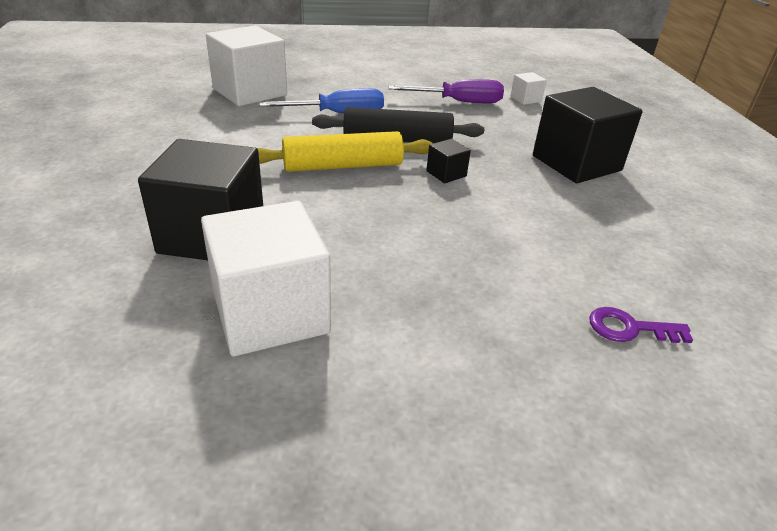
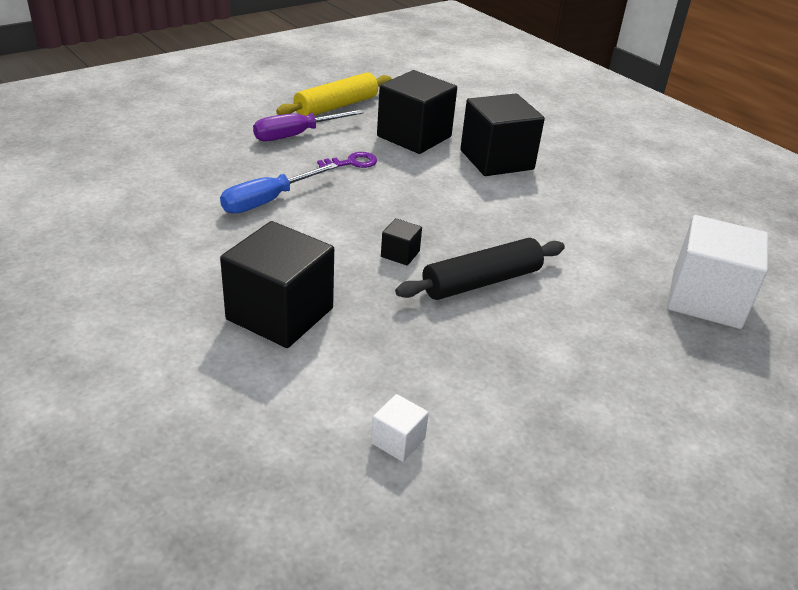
camera: 150 degrees right, 0 degrees up
white cube [201,201,331,356] -> black cube [377,70,457,154]
yellow rolling pin [257,131,434,172] -> yellow rolling pin moved to [276,72,392,116]
blue screwdriver [259,88,384,113] -> blue screwdriver moved to [220,163,338,214]
purple screwdriver [388,79,504,103] -> purple screwdriver moved to [253,110,364,141]
purple key [589,307,693,343] -> purple key moved to [317,152,377,168]

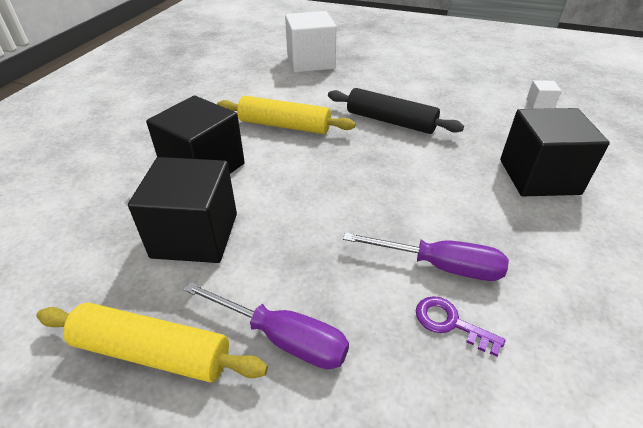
camera: 120 degrees left, 5 degrees up
blue screwdriver [220,163,338,214] -> purple screwdriver [343,232,509,281]
purple key [317,152,377,168] -> purple key moved to [416,296,506,357]
black cube [381,218,422,266] -> none
none -> yellow rolling pin [217,96,356,134]

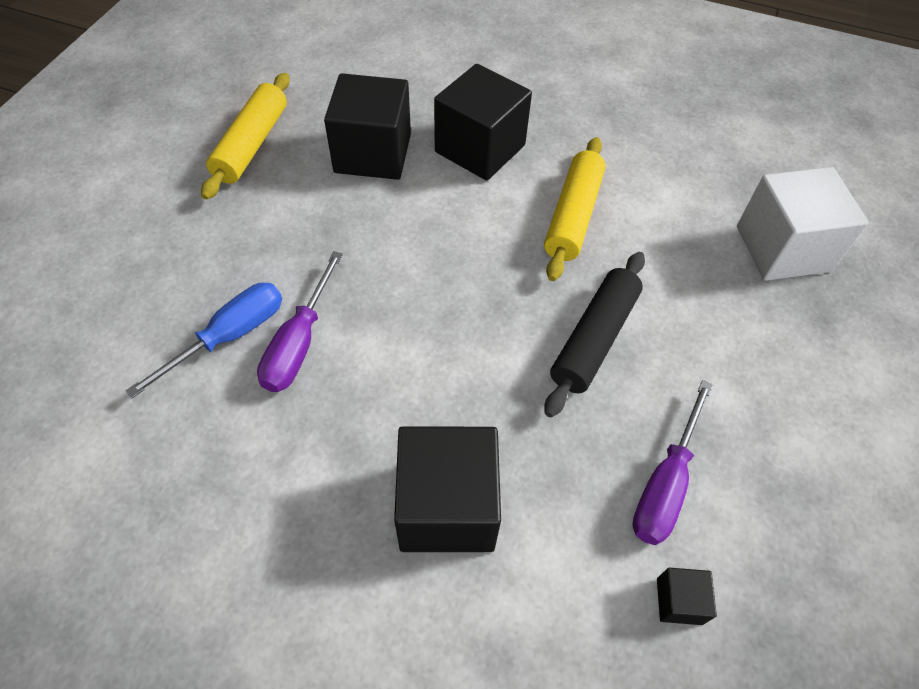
camera: 90 degrees right, 15 degrees up
purple screwdriver [183,282,349,369] -> purple screwdriver moved to [632,380,713,545]
purple key [416,296,506,357] -> blue screwdriver [125,283,282,398]
white cube [526,80,562,109] -> black cube [657,568,717,625]

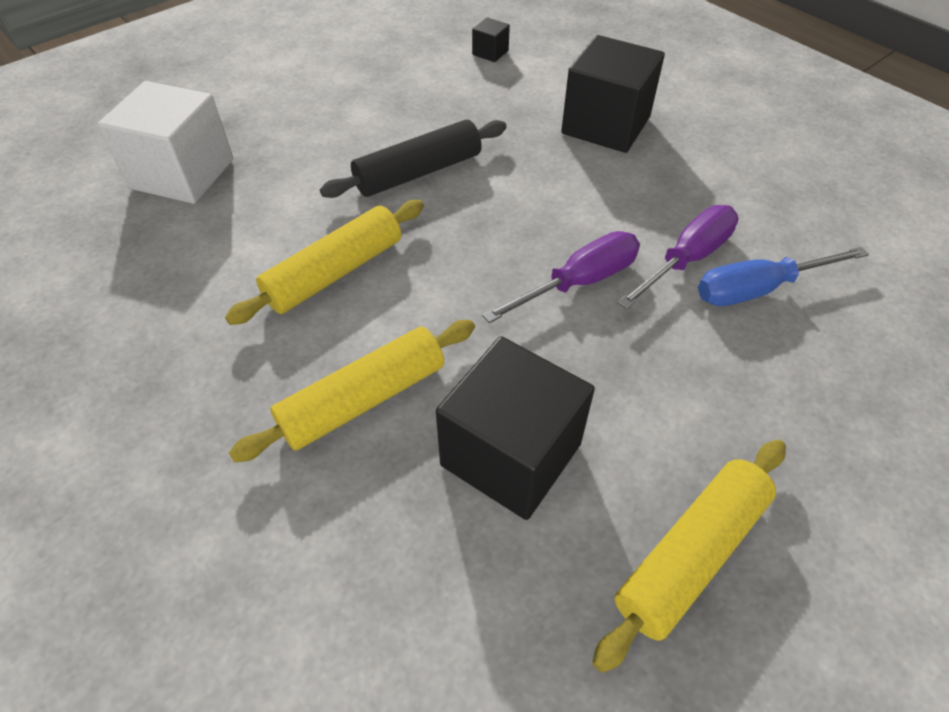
camera: 150 degrees left, 5 degrees down
black cube [434,64,532,181] -> yellow rolling pin [229,320,475,462]
purple screwdriver [632,380,713,545] -> purple screwdriver moved to [482,231,640,323]

